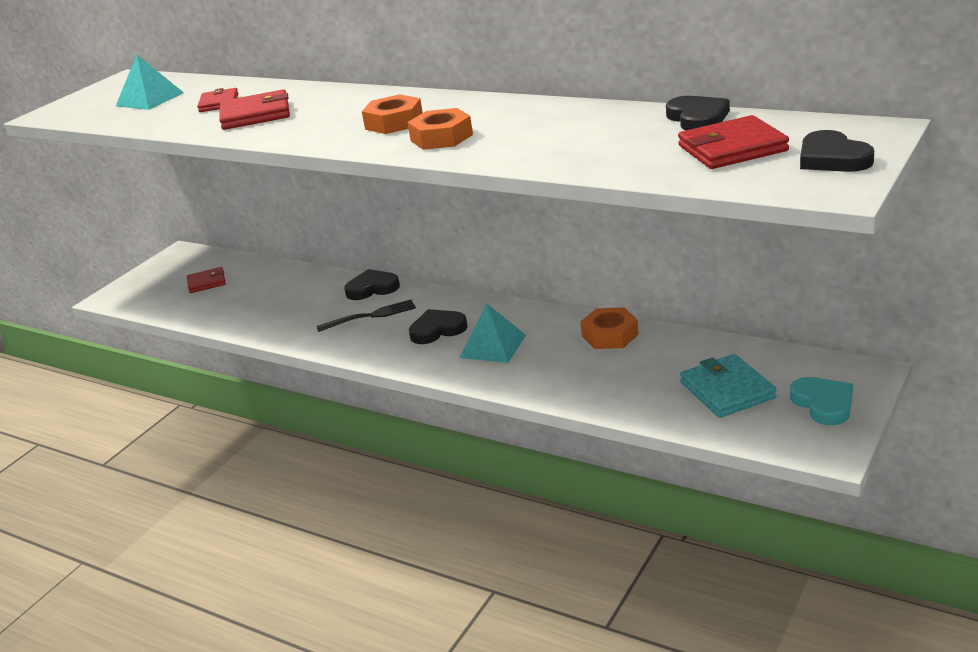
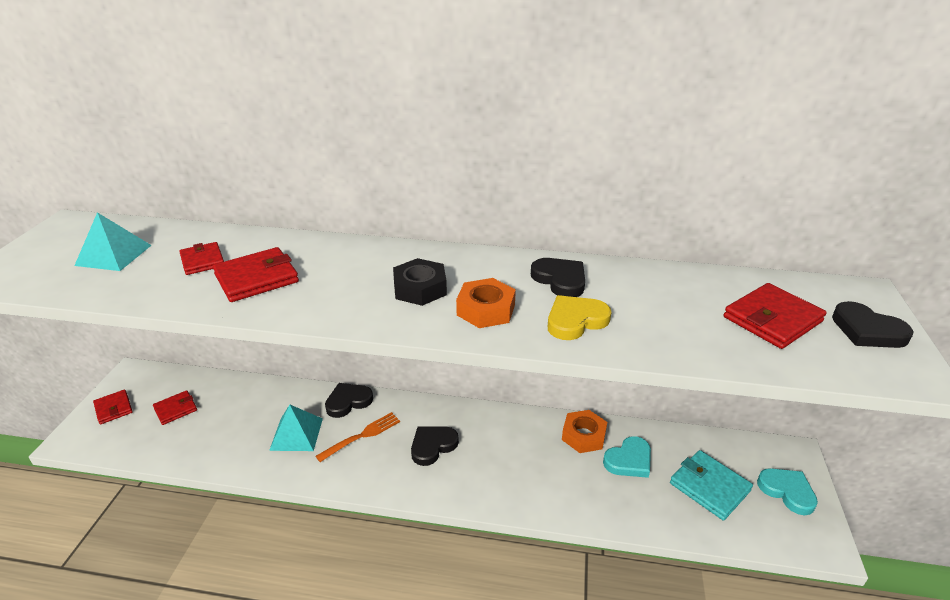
camera: 25 degrees left, 5 degrees up
black fork [316,299,416,332] -> orange fork [316,412,400,462]
orange nut [362,94,423,134] -> black nut [393,258,447,306]
turquoise pyramid [459,303,526,363] -> turquoise pyramid moved to [269,405,323,451]
black heart [666,96,730,130] -> black heart moved to [531,258,585,297]
none -> red wallet [93,390,133,424]
none -> yellow heart [548,295,611,340]
none -> turquoise heart [603,436,651,478]

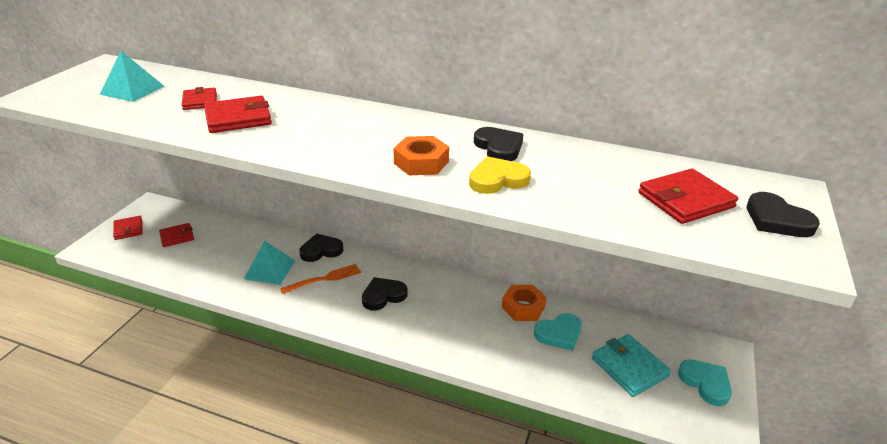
camera: 10 degrees right, 0 degrees up
black nut [393,258,447,306] -> none

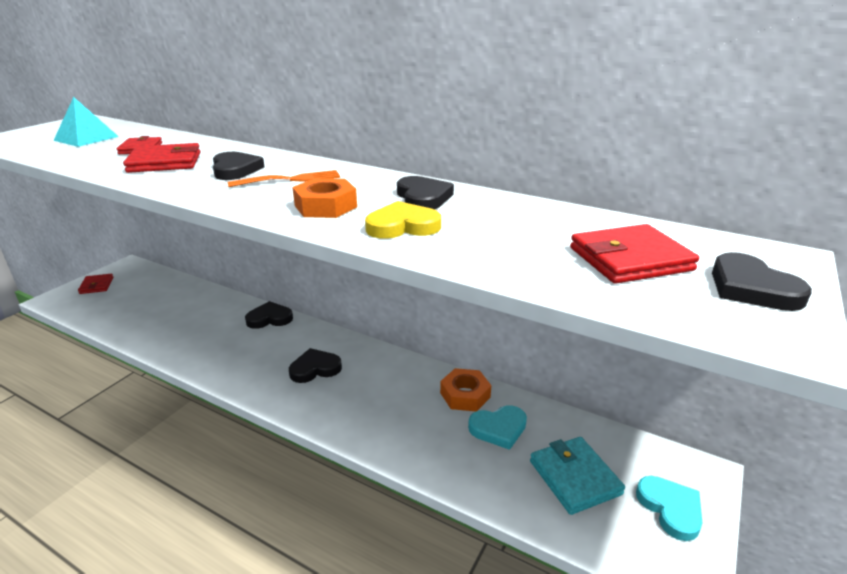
camera: 10 degrees right, 5 degrees down
red wallet [159,223,194,247] -> none
turquoise pyramid [244,241,295,285] -> none
orange fork [280,264,361,294] -> orange fork moved to [228,170,340,187]
none -> black heart [213,152,265,180]

